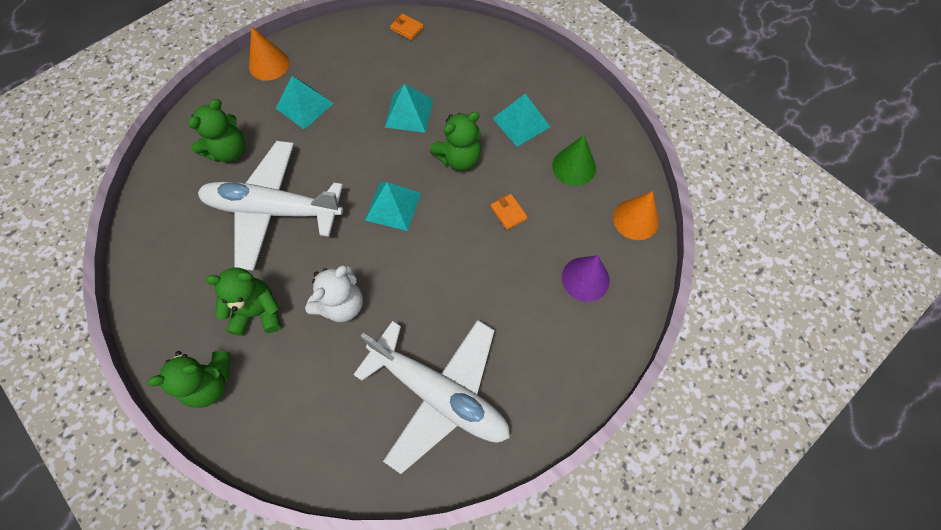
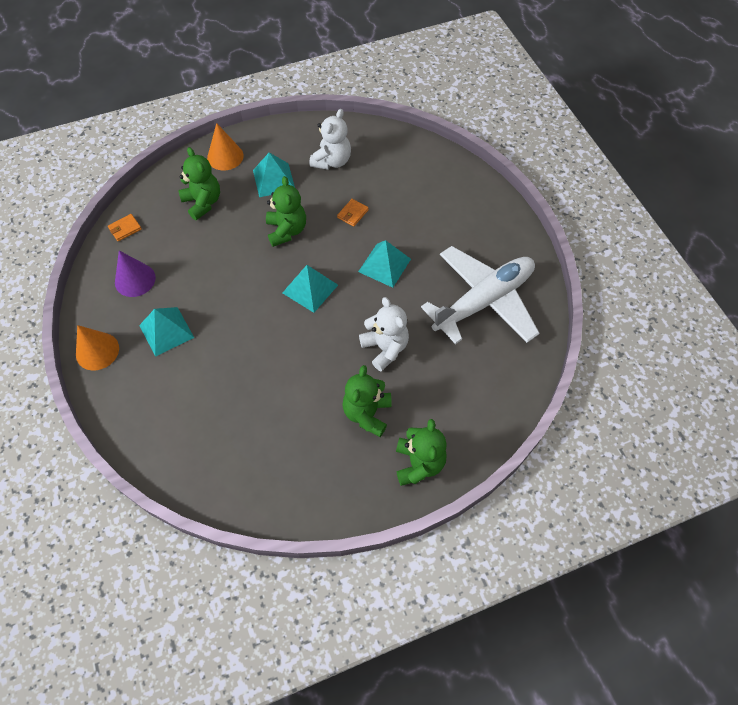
camera: 70 degrees left, 5 degrees down
green teddy bear [188,99,245,162] -> green teddy bear moved to [178,147,220,220]
white plane [198,141,343,271] -> none
turquoise pyramid [385,83,433,133] -> turquoise pyramid moved to [358,240,411,288]
orange wallet [490,194,528,230] -> orange wallet turned 45 degrees counterclockwise [337,199,369,227]
green cone [552,135,596,186] -> white teddy bear [309,109,351,170]
purple cone [562,255,610,302] -> purple cone moved to [115,251,156,297]
orange cone [613,191,659,240] -> orange cone moved to [207,123,244,171]

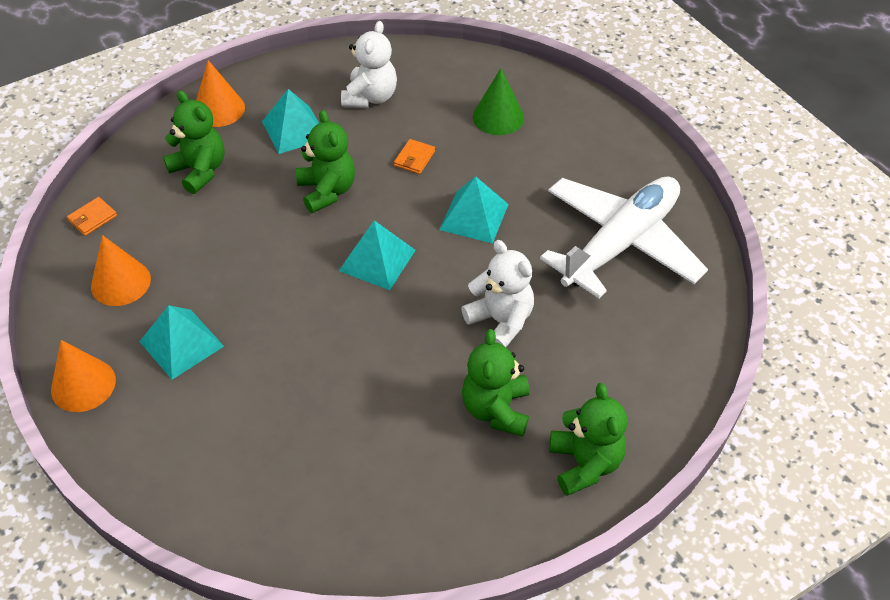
camera: 10 degrees left, 10 degrees down
purple cone [115,251,156,297] -> orange cone [91,235,151,306]
none -> green cone [473,68,524,135]

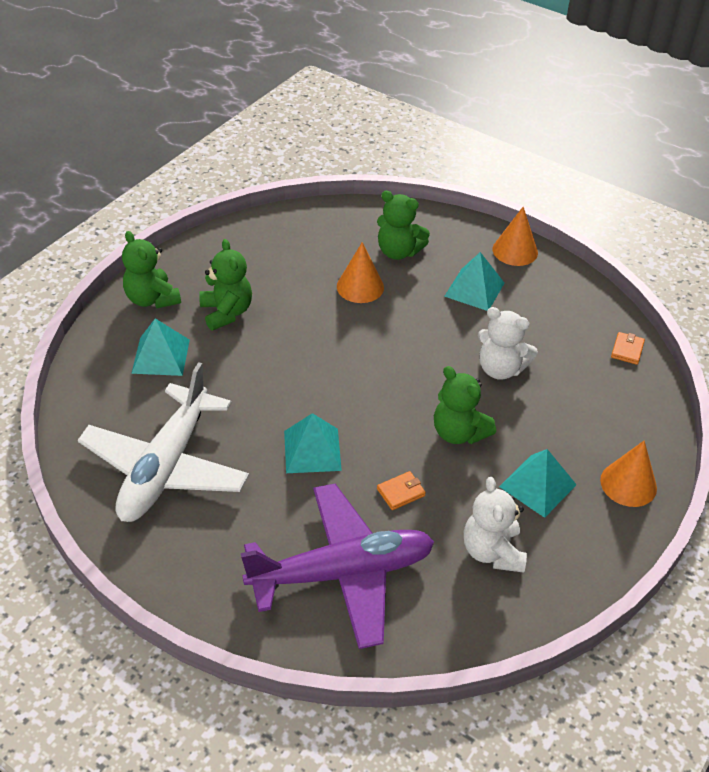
camera: 155 degrees right, 5 degrees down
orange cone [91,235,151,306] -> orange cone moved to [337,242,384,303]
green teddy bear [163,90,224,194] -> green teddy bear moved to [377,191,430,260]
turquoise pyramid [339,220,416,290] -> turquoise pyramid moved to [131,318,190,376]
orange wallet [394,139,435,174] -> orange wallet turned 60 degrees clockwise [377,471,426,510]
white teddy bear [461,240,534,347] -> white teddy bear moved to [478,307,538,380]
green cone [473,68,524,135] -> purple plane [241,484,434,649]

